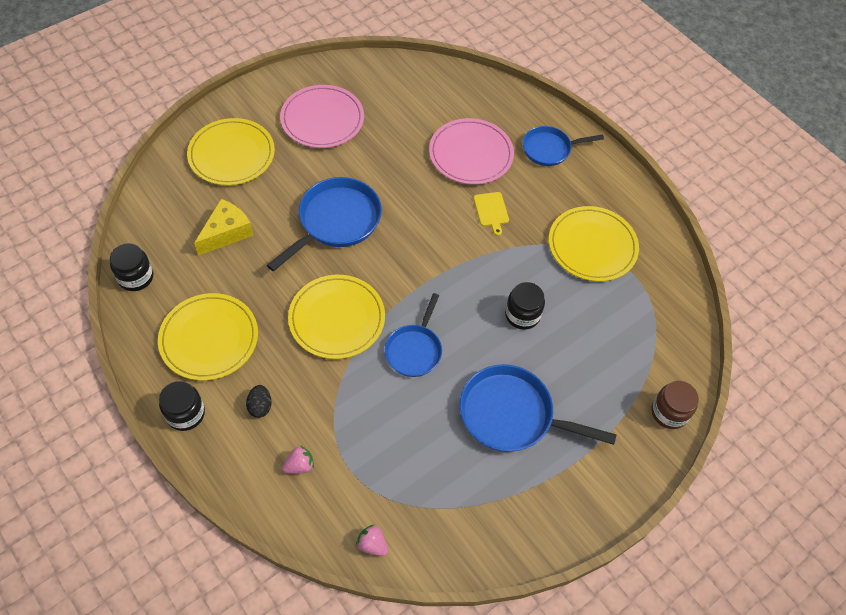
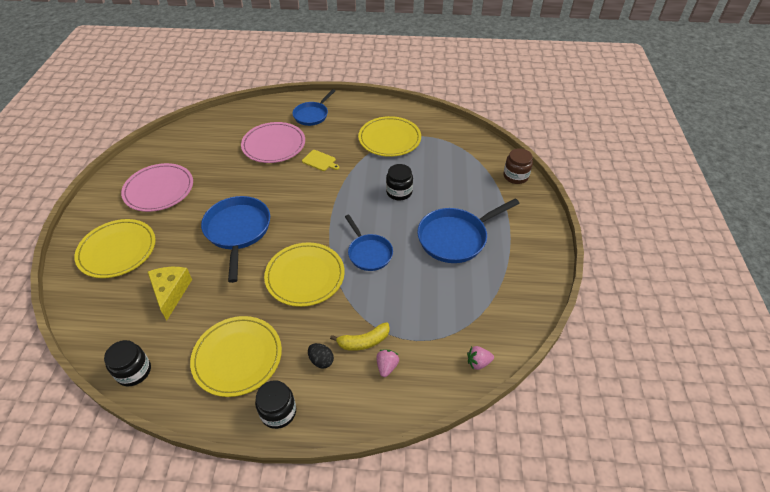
camera: 45 degrees left, 10 degrees down
none -> yellow banana [330,322,390,351]

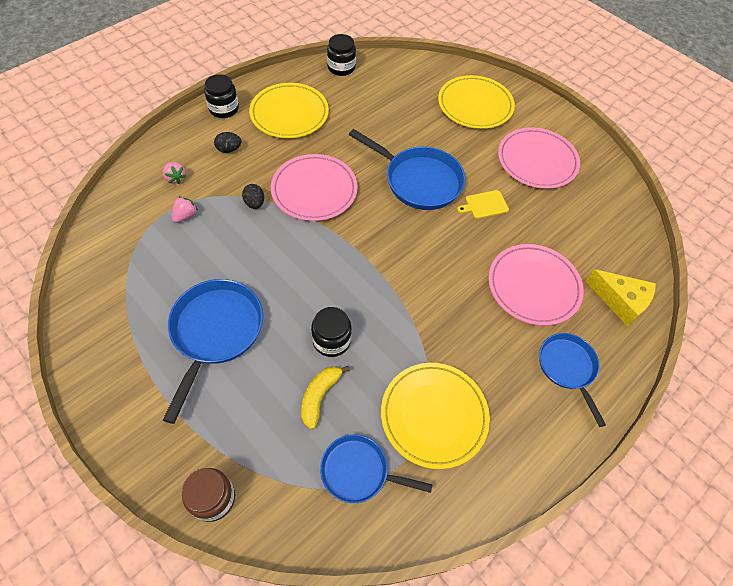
camera: 130 degrees right, 10 degrees up
yellow cheese [148,267,192,320] -> yellow cheese moved to [586,269,656,326]
yellow plate [264,242,345,307] -> pink plate [271,154,358,221]
yellow cutting board [302,150,339,171] -> yellow cutting board moved to [457,190,509,219]
yellow banana [330,322,390,351] -> yellow banana moved to [301,366,350,429]
blue pan [345,215,393,271] -> blue pan moved to [320,434,433,503]
pink strawberry [467,346,494,370] -> pink strawberry moved to [172,196,198,223]
none -> black egg [242,184,264,209]

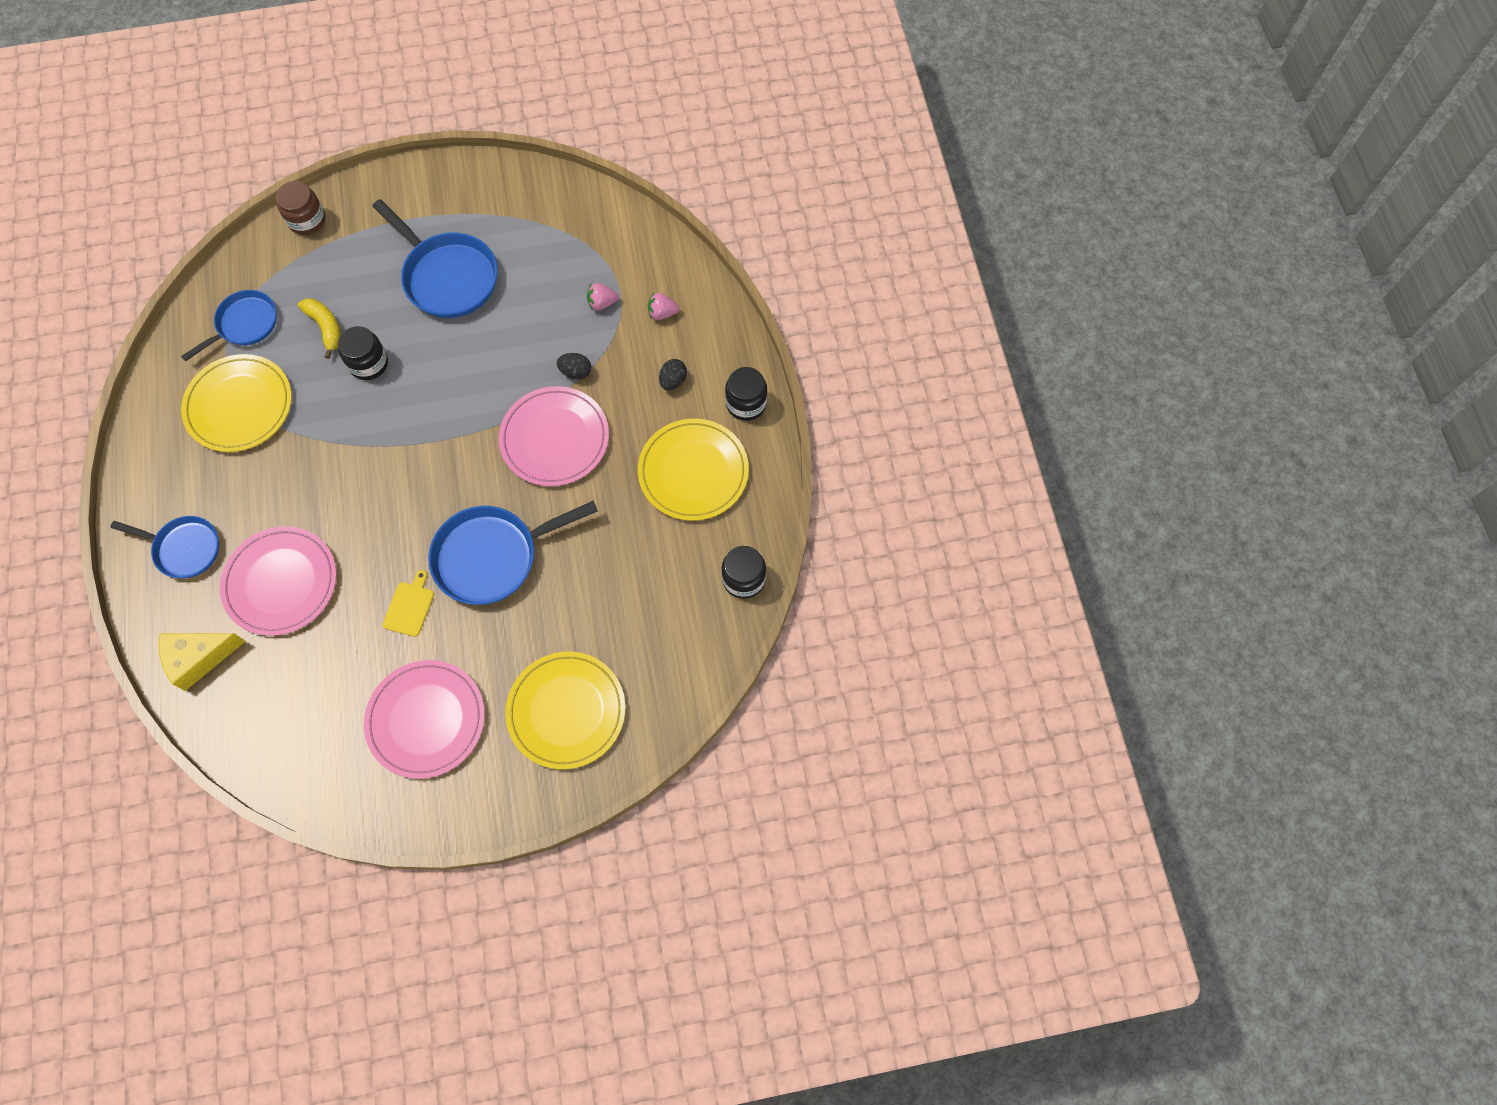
camera: 125 degrees right, 10 degrees up
pink strawberry [172,196,198,223] -> pink strawberry turned 105 degrees clockwise [587,283,619,311]

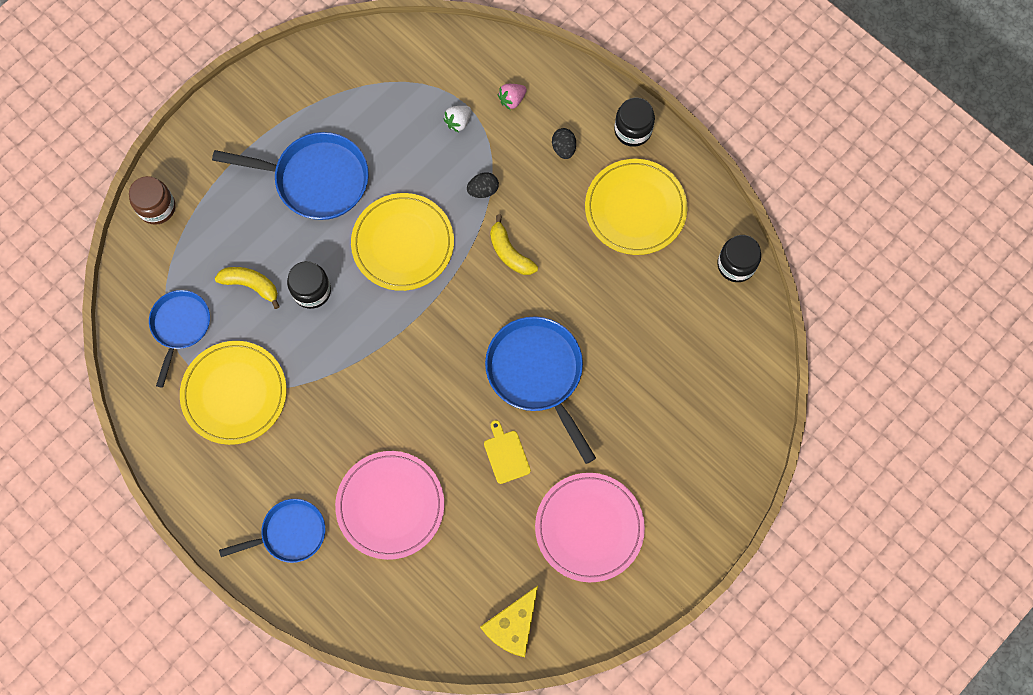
camera: 35 degrees left, 5 degrees up
yellow cheese [159,633,246,691] -> yellow cheese moved to [480,586,538,657]
blue pan [428,501,598,605] -> blue pan turned 120 degrees clockwise [485,317,596,464]
pink plate [499,386,609,486] -> yellow banana [490,214,538,275]
yellow plate [505,652,625,769] -> yellow plate moved to [351,193,454,291]
pink strawberry [587,283,619,311] -> white strawberry [443,106,471,132]

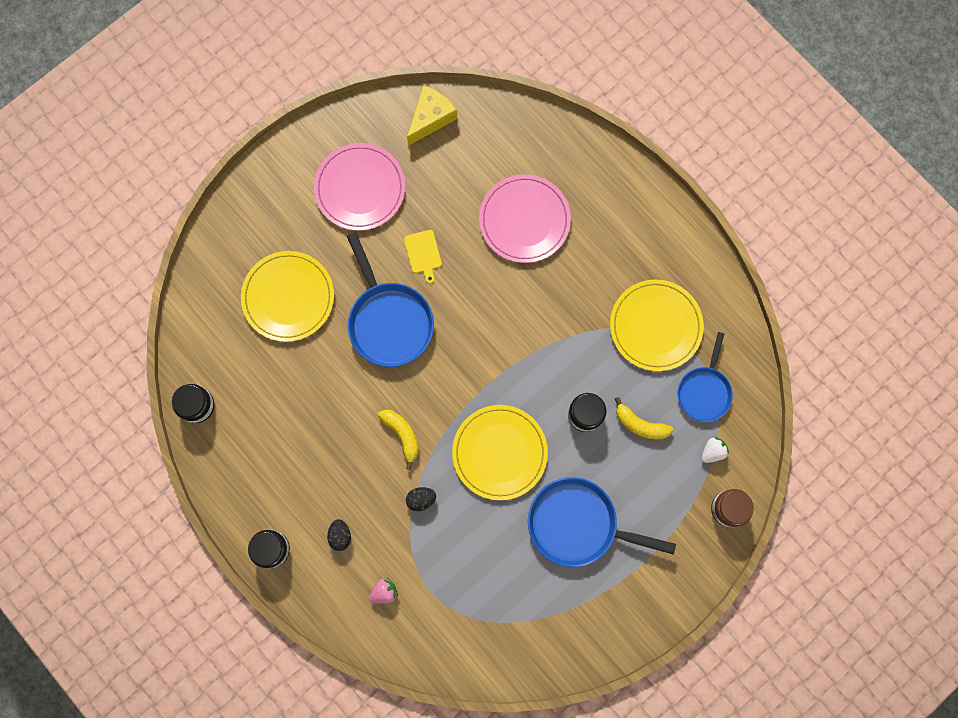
camera: 175 degrees left, 5 degrees up
blue pan [219,499,325,563] -> none
white strawberry [443,106,471,132] -> white strawberry moved to [702,437,729,463]
yellow plate [585,159,687,255] -> yellow plate moved to [241,251,334,342]

